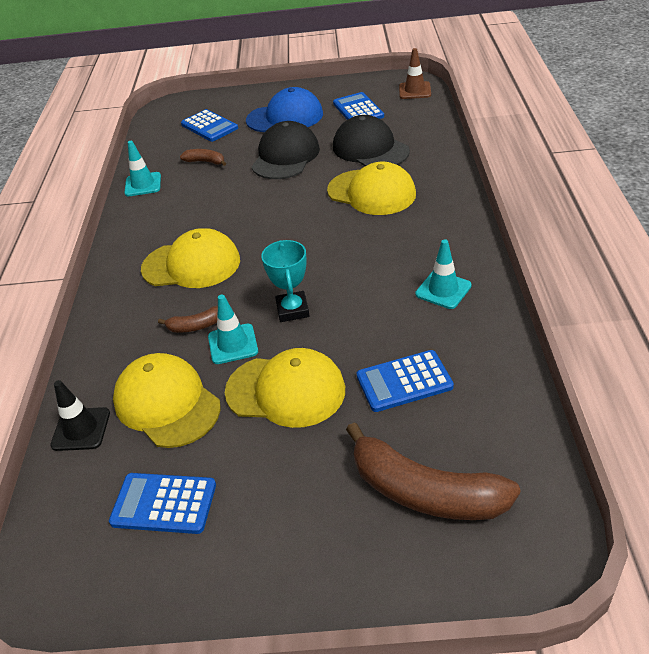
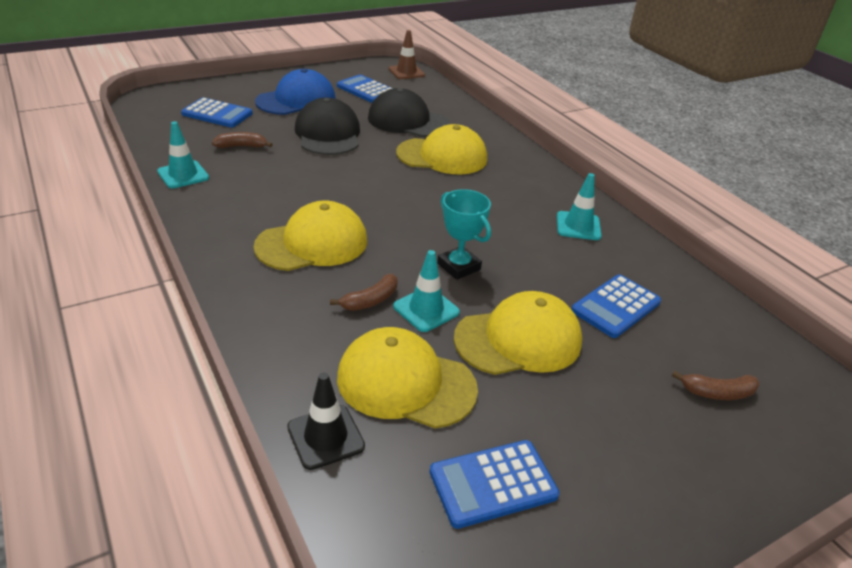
camera: 35 degrees left, 5 degrees down
brown banana [346,422,521,520] -> brown banana [672,371,760,400], size x0.47

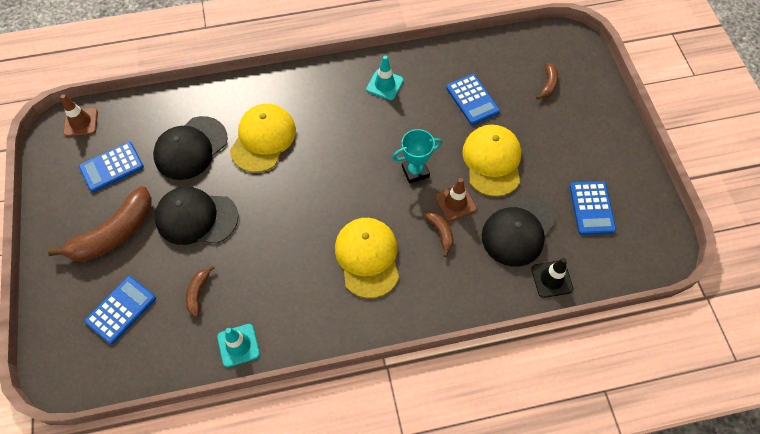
camera: 70 degrees left, 25 degrees up
blue cap [255,69,336,115] -> brown banana [48,186,152,262]
yellow cap [337,327,478,429] -> black cap [482,194,555,267]
turquoise traffic cone [393,250,460,332] -> brown traffic cone [435,178,477,221]

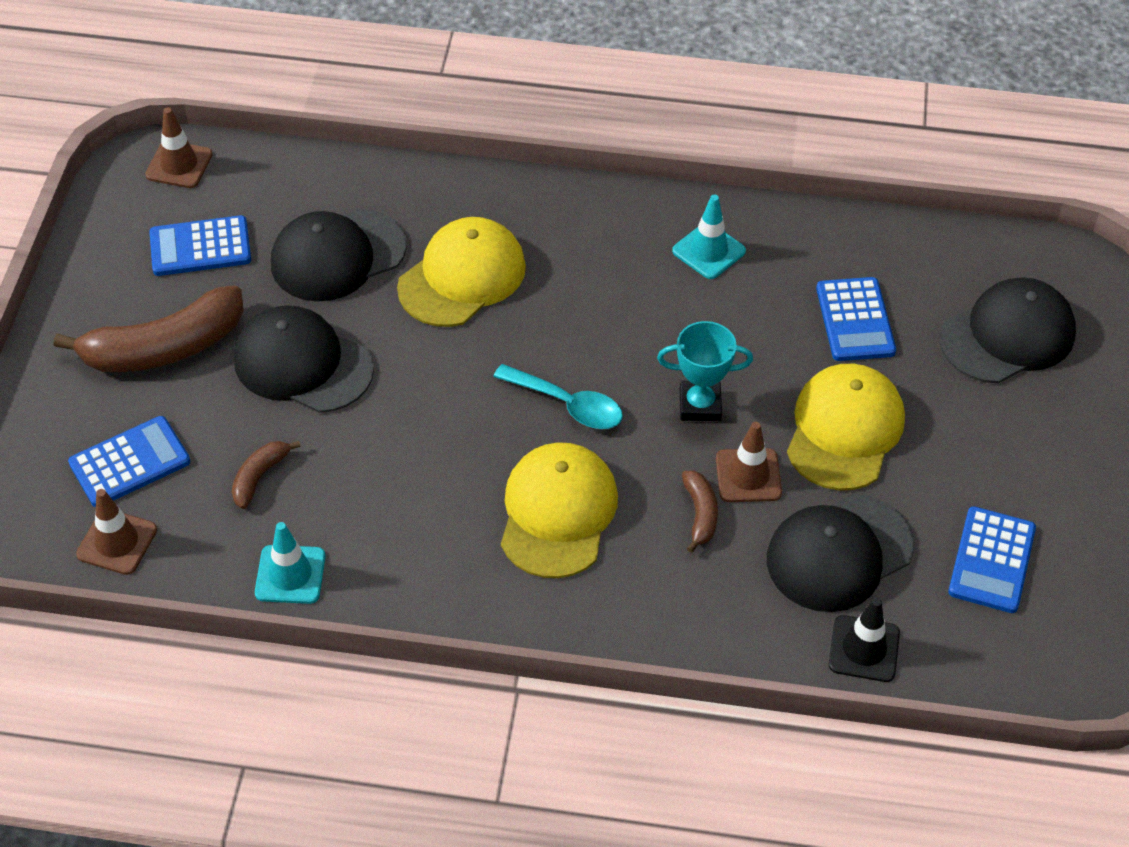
camera: 20 degrees right, 10 degrees down
brown banana [536,63,558,100] -> black cap [939,277,1076,383]
none -> brown traffic cone [76,489,157,575]
none -> turquoise spoon [493,364,623,429]

